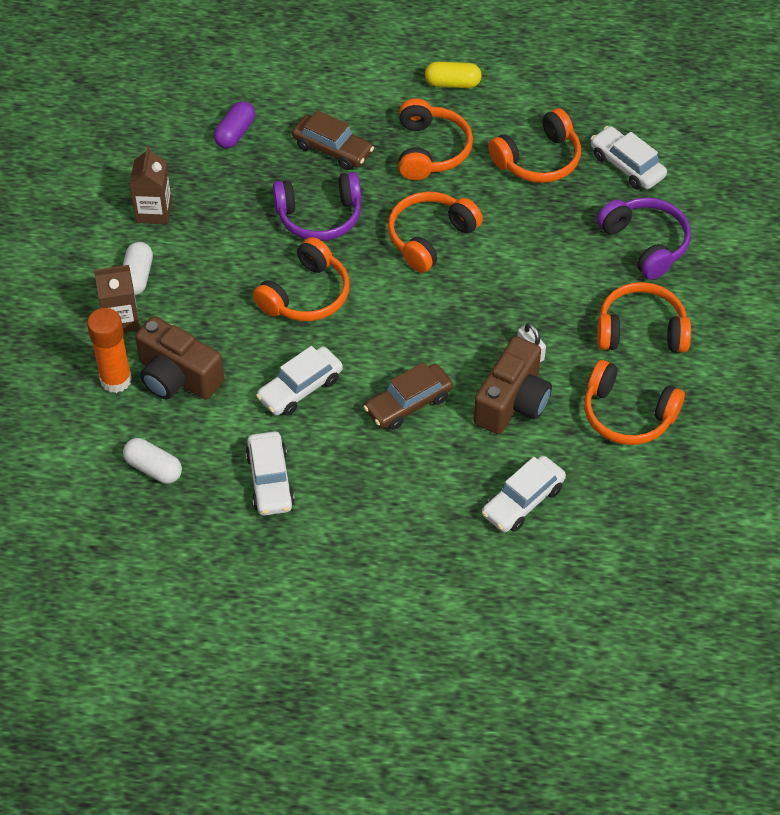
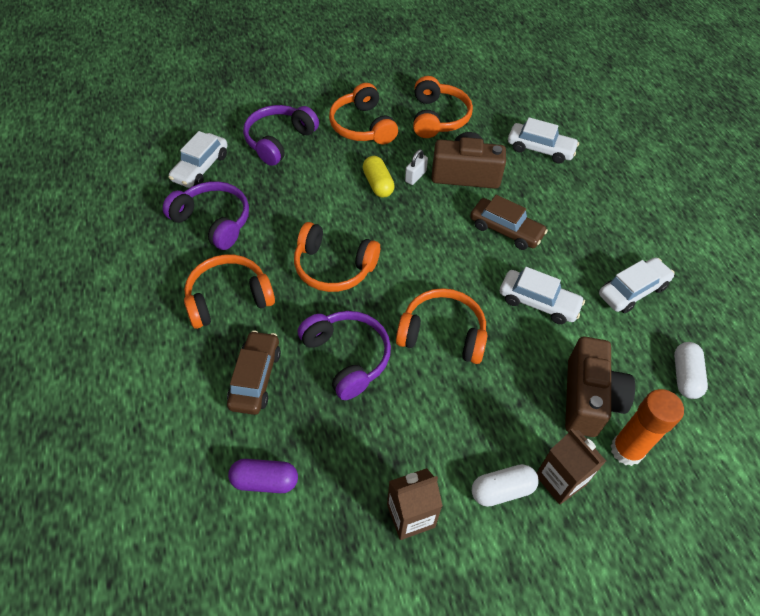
camera: 115 degrees left, 0 degrees up
yellow capsule [425,62,482,88] -> yellow capsule moved to [363,156,395,198]
orange headphones [488,108,581,183] -> purple headphones [163,181,249,250]

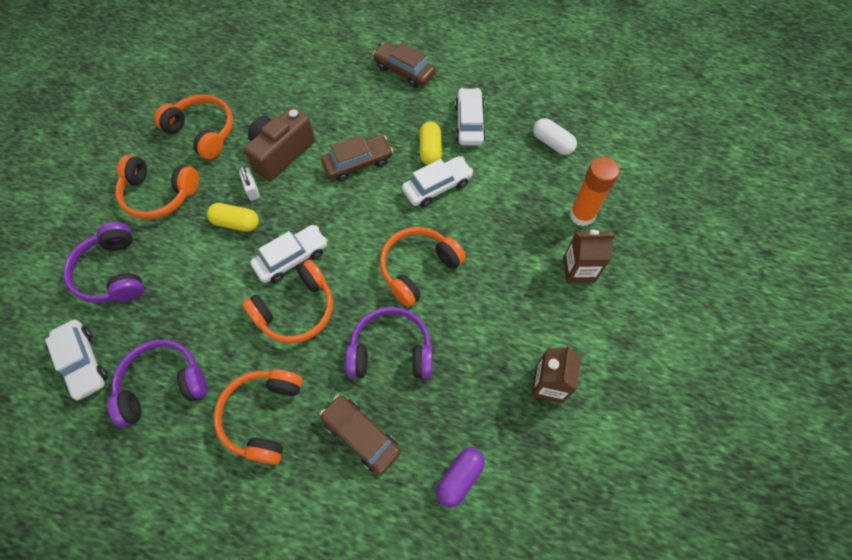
camera: 55 degrees left, 10 degrees up
white capsule [472,464,538,507] -> none
white car [508,117,579,164] -> white car moved to [250,225,328,283]
brown camera [565,336,635,437] -> none
none -> brown car [373,42,435,88]
none -> yellow capsule [419,121,442,165]

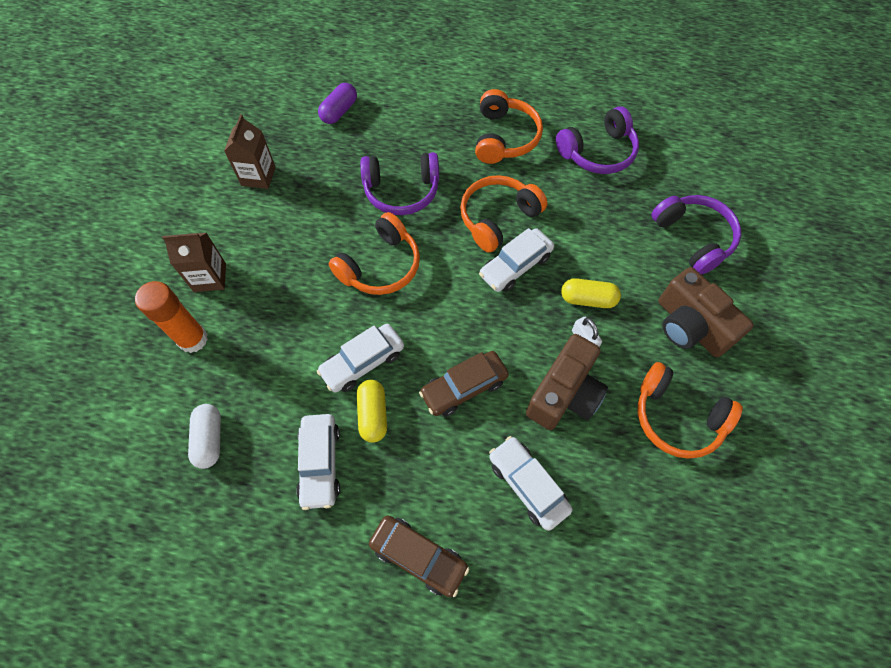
camera: 175 degrees right, 0 degrees up
white car [45,320,108,400] -> white car moved to [489,436,572,531]
orange headphones [115,155,199,219] -> brown camera [658,267,754,357]
brown car [320,395,401,475] -> none
white capsule [533,118,577,155] -> white capsule turned 45 degrees clockwise [188,404,221,469]

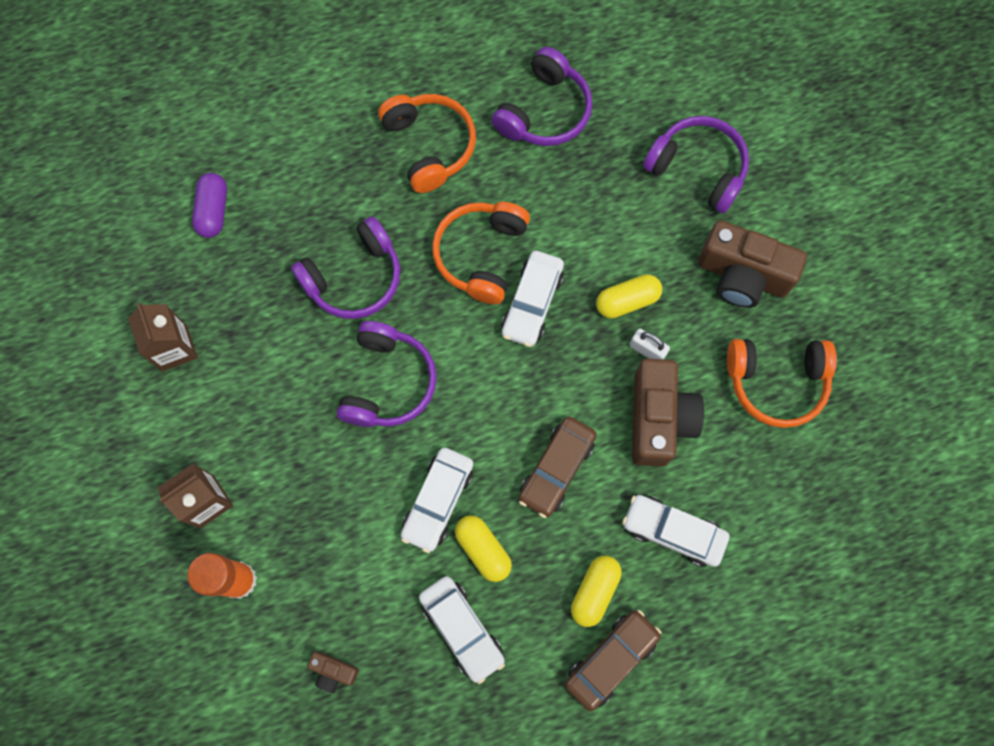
camera: 30 degrees left, 10 degrees up
white capsule [188,404,221,469] -> brown camera [307,652,359,693]
orange headphones [329,212,420,295] -> purple headphones [337,321,437,427]
brown car [369,516,469,597] -> brown car turned 45 degrees counterclockwise [565,610,662,711]
none -> yellow capsule [571,556,622,627]

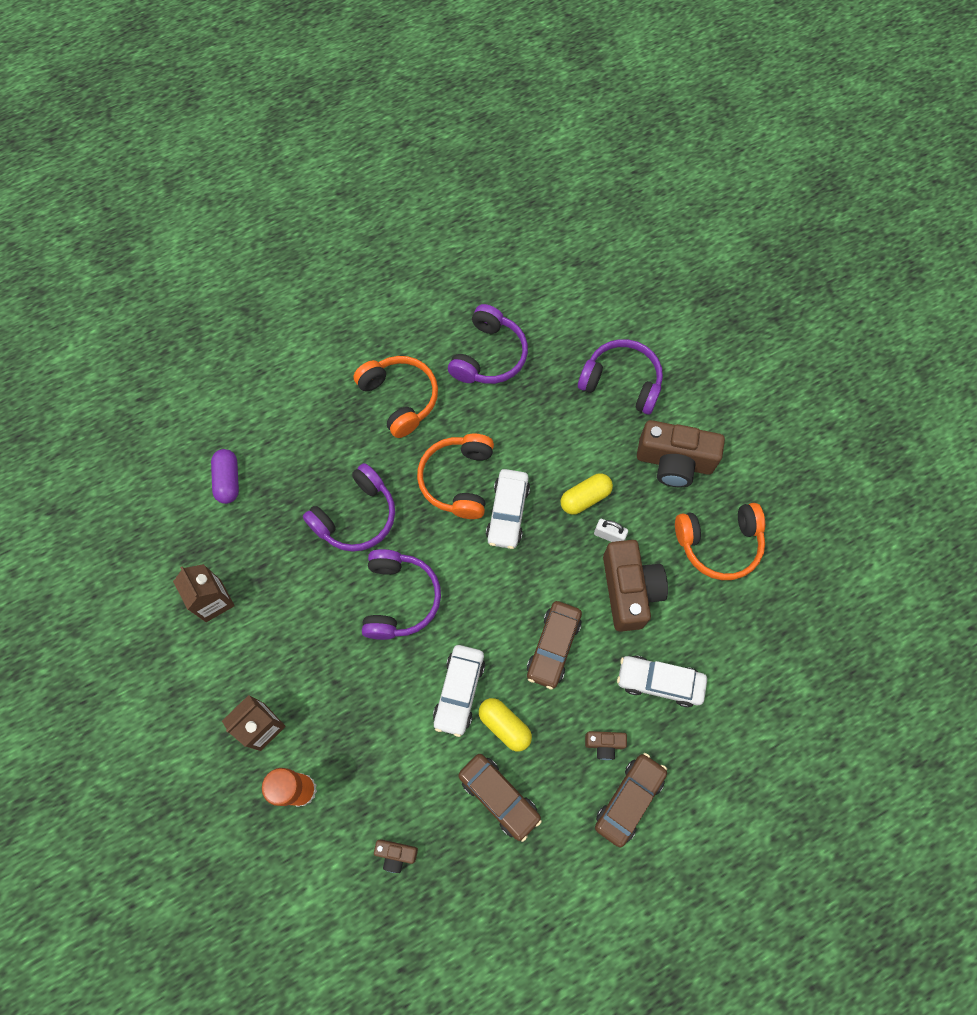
camera: 10 degrees left, 5 degrees down
white car [419,576,505,684] -> brown car [458,754,542,842]
yellow capsule [571,556,622,627] -> brown camera [585,731,627,760]

